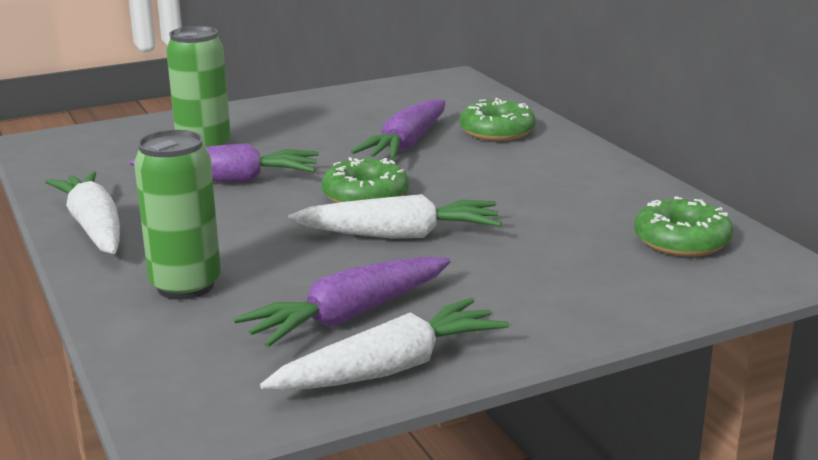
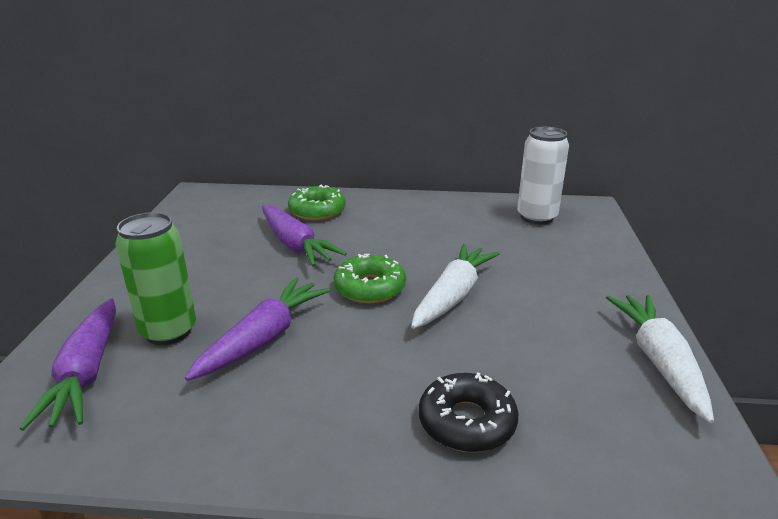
camera: 60 degrees left, 5 degrees up
white carrot [45,171,120,254] -> none
green can [134,130,221,300] -> black donut [419,373,518,452]
purple carrot [234,256,451,347] -> purple carrot moved to [20,299,116,431]
green donut [634,196,733,256] -> white can [517,127,569,225]

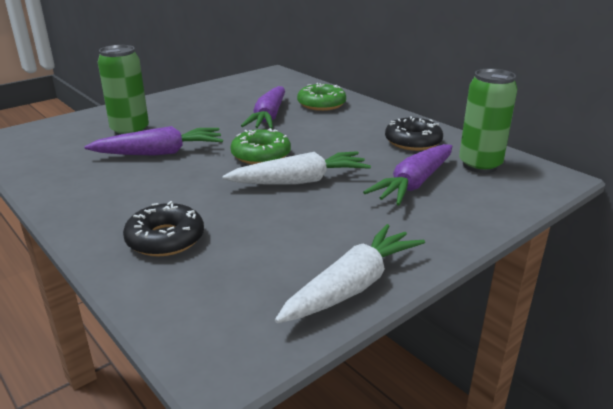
camera: 45 degrees right, 0 degrees up
purple carrot [20,299,116,431] -> purple carrot moved to [363,144,452,205]
white can [517,127,569,225] -> green can [459,69,517,173]
none -> black donut [385,116,443,151]

